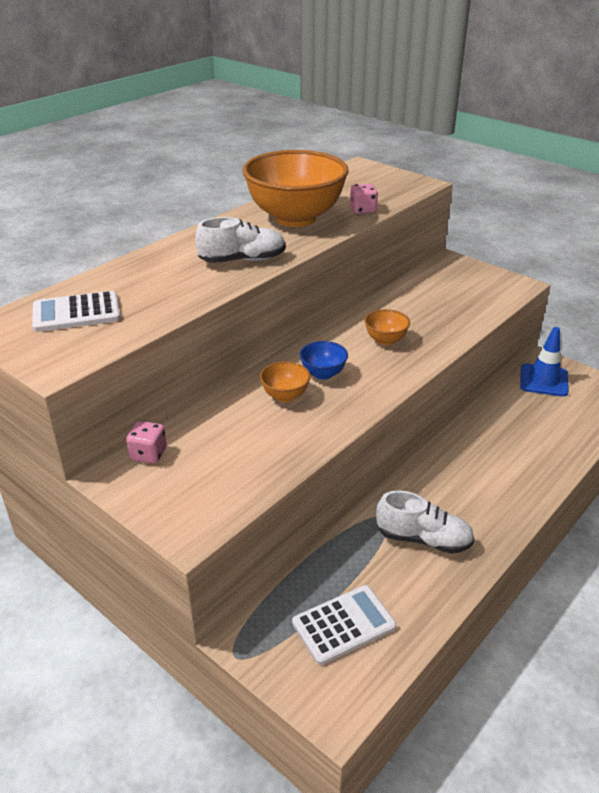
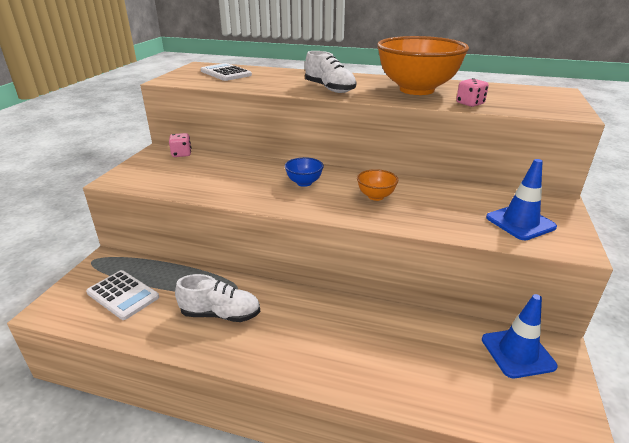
camera: 65 degrees right, 5 degrees down
orange bowl [260,361,310,402] -> none
white shoe [376,491,475,554] -> white shoe turned 75 degrees counterclockwise [175,274,260,322]
none -> blue traffic cone [486,159,557,240]

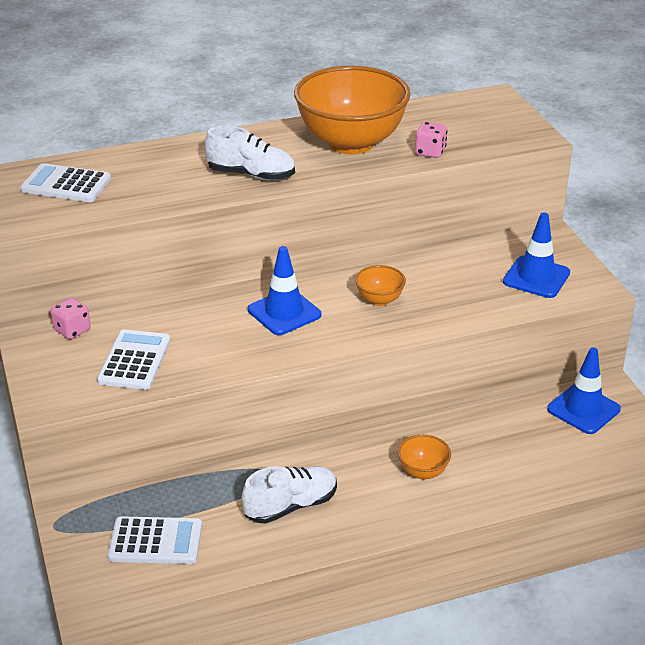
camera: 35 degrees left, 5 degrees up
blue bowl [285,157,324,187] -> blue traffic cone [248,246,321,335]
none -> white calculator [97,329,171,390]
none -> orange bowl [398,435,451,480]

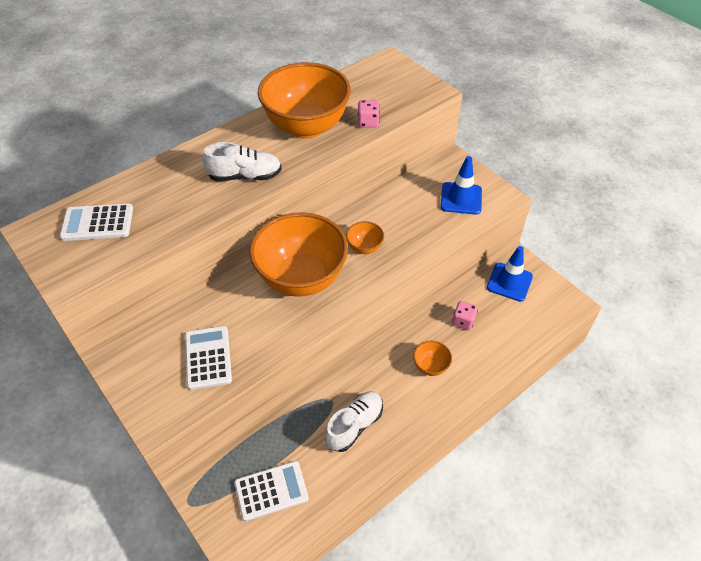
camera: 20 degrees left, 15 degrees up
pink dice [50,297,91,339] -> pink dice moved to [452,301,478,330]
blue traffic cone [248,246,321,335] -> orange bowl [249,212,348,297]

